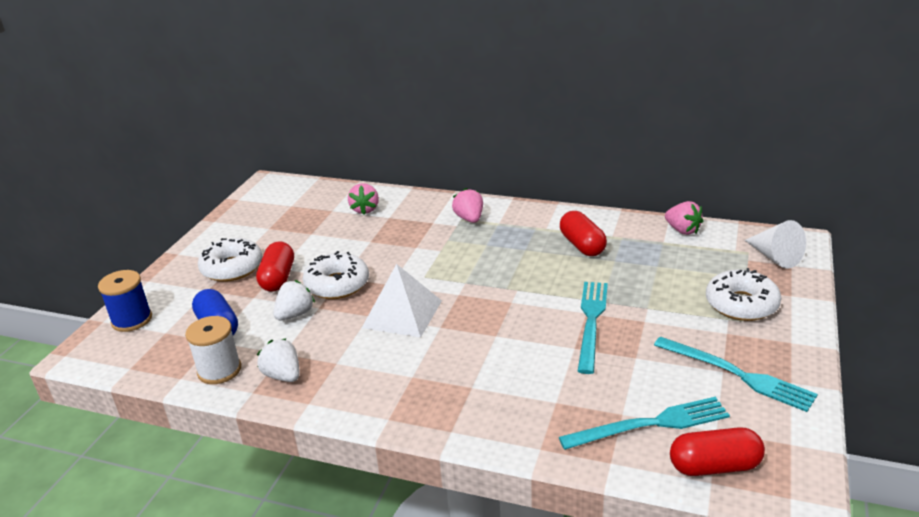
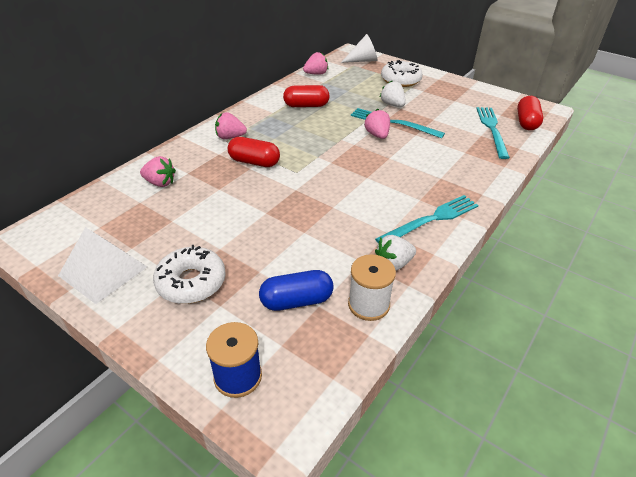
camera: 75 degrees left, 10 degrees up
red capsule [256,241,294,292] -> red capsule moved to [228,137,280,167]
white strawberry [273,280,315,320] -> white strawberry moved to [380,81,406,107]
white donut [302,251,369,299] -> none
white pyramid [362,264,442,338] -> white pyramid moved to [58,227,147,304]
turquoise fork [654,337,818,412] -> turquoise fork moved to [375,195,479,244]
none -> pink strawberry [364,109,390,139]

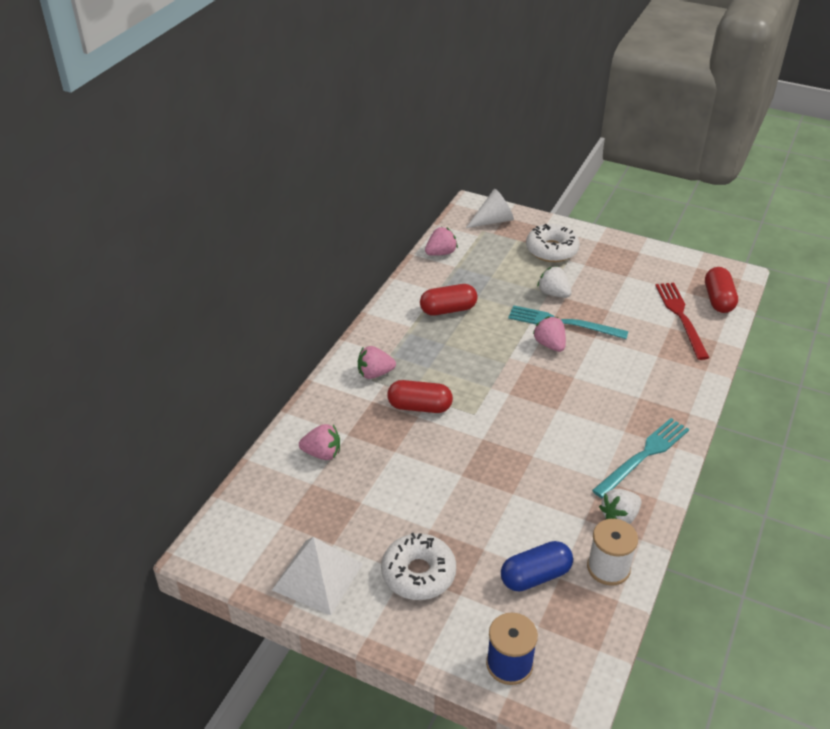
camera: 10 degrees left, 0 degrees up
turquoise fork [476,107,510,159] -> red fork [655,283,709,360]

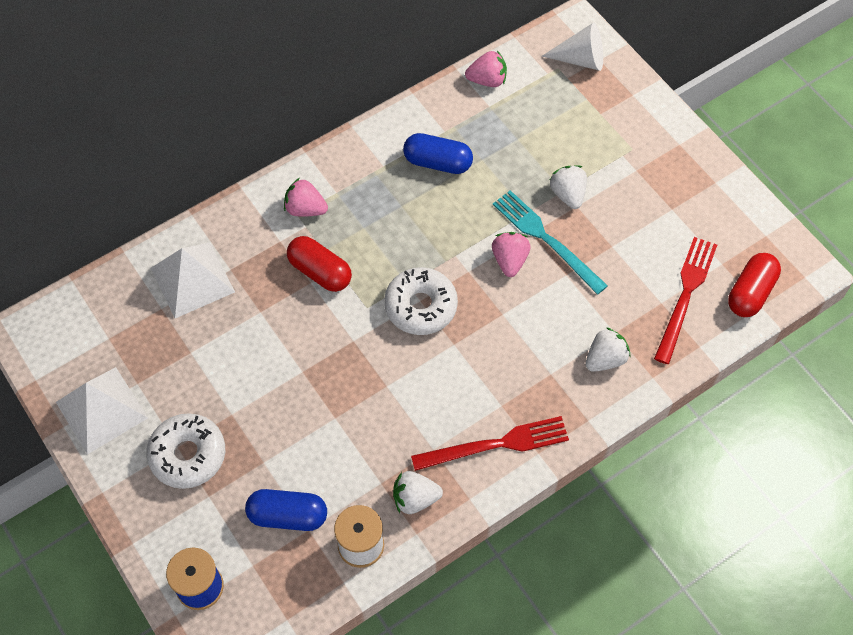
camera: 30 degrees right, 20 degrees up
pink strawberry [299,424,340,460] -> white pyramid [151,243,235,318]
red capsule [420,284,478,316] -> blue capsule [403,133,473,174]
white donut [526,224,580,262] -> white donut moved to [384,267,458,335]
turquoise fork [592,418,689,499] -> red fork [411,416,569,471]
none -> white strawberry [586,327,630,372]

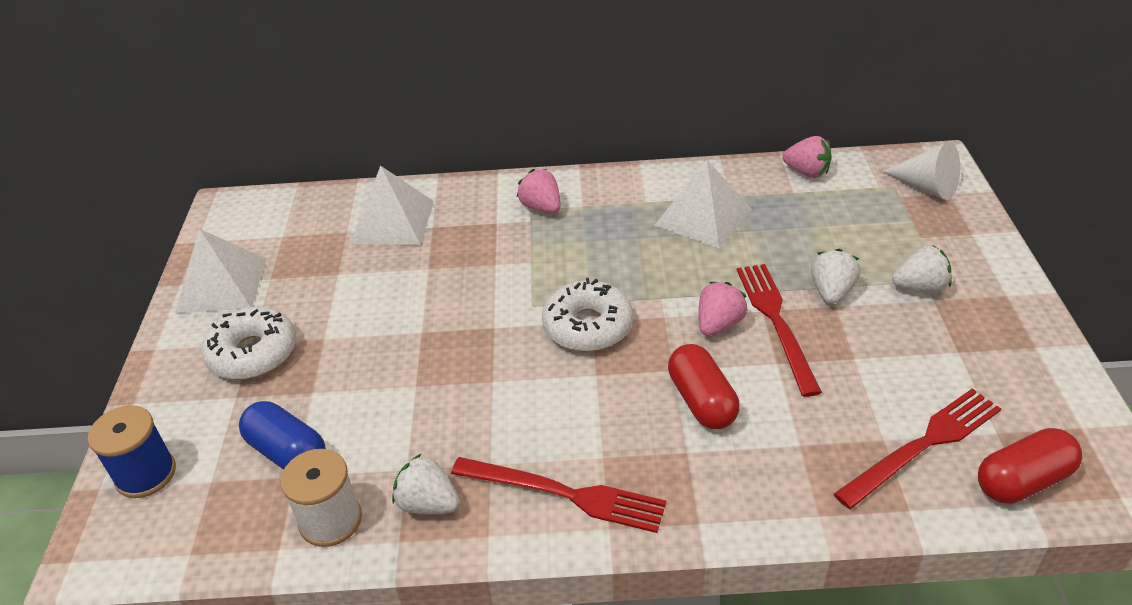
camera: 35 degrees right, 20 degrees down
red capsule [287,236,352,292] -> red capsule moved to [668,344,740,429]
blue capsule [403,133,473,174] -> white pyramid [655,160,752,248]
turquoise fork [493,190,608,295] -> red fork [737,264,822,397]
white strawberry [586,327,630,372] -> white strawberry moved to [892,245,952,293]

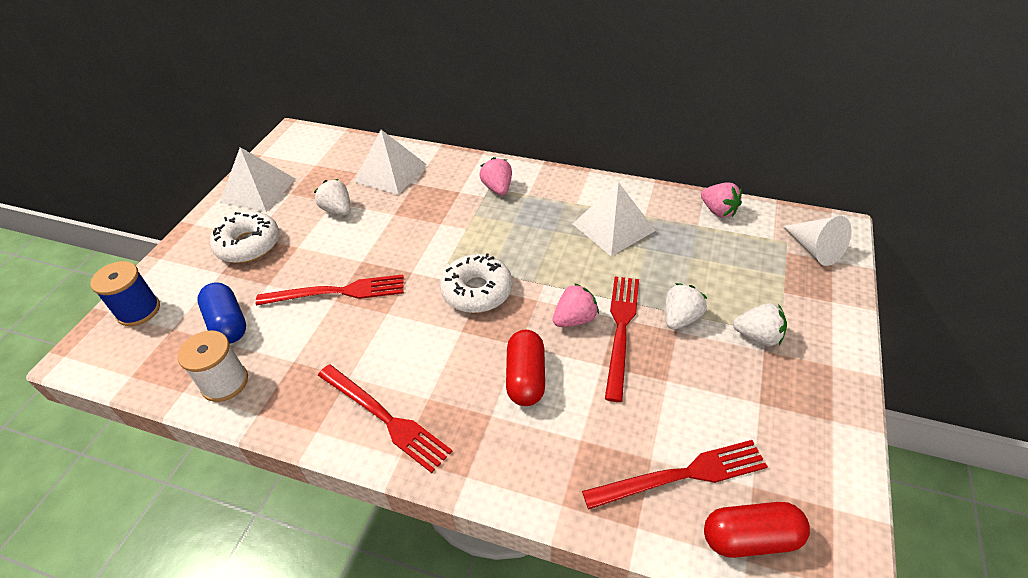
camera: 20 degrees right, 5 degrees up
white strawberry [392,453,460,514] -> white strawberry moved to [314,179,350,215]
none -> red fork [256,274,404,306]

